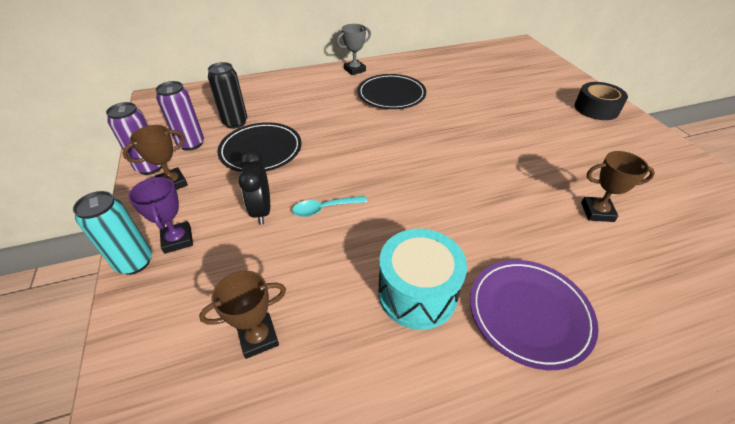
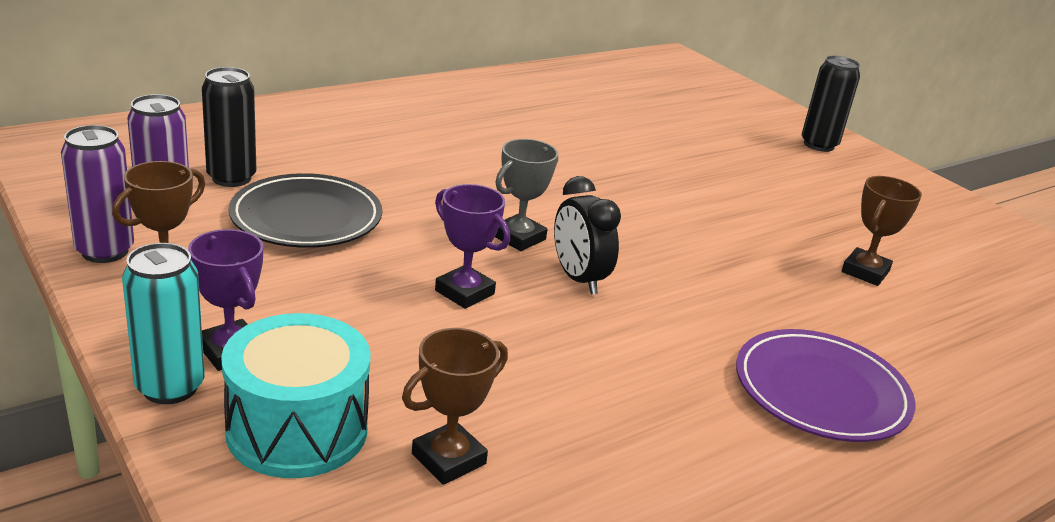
camera: 20 degrees left, 15 degrees down
black clock [239,150,270,225] -> black clock moved to [554,176,621,295]
turquoise spoon [292,196,367,217] -> purple trophy [435,184,510,309]
grey trophy [337,24,371,75] -> grey trophy moved to [495,139,558,251]
black plate [358,74,426,109] -> none
turquoise drum [378,229,467,330] -> turquoise drum moved to [221,313,371,478]
black tape [574,82,628,120] -> black can [802,56,860,152]
brown trophy [581,151,655,222] -> brown trophy turned 45 degrees counterclockwise [842,176,922,286]

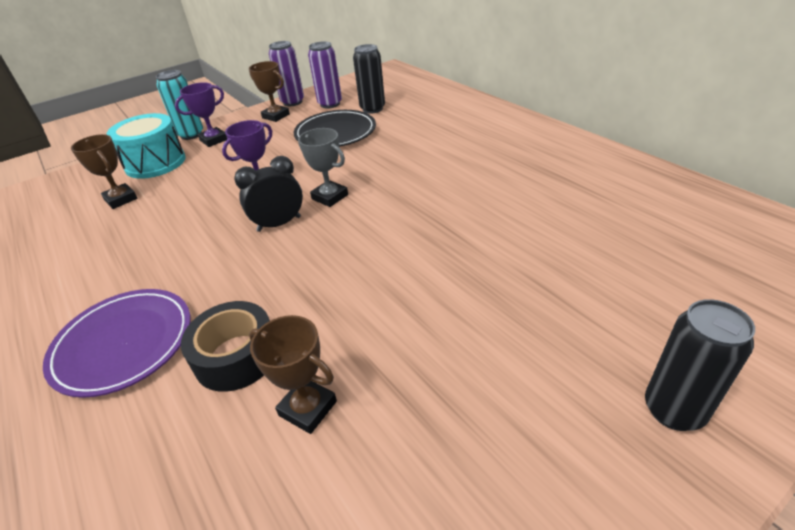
camera: 95 degrees right, 10 degrees up
none -> black tape [181,301,270,392]

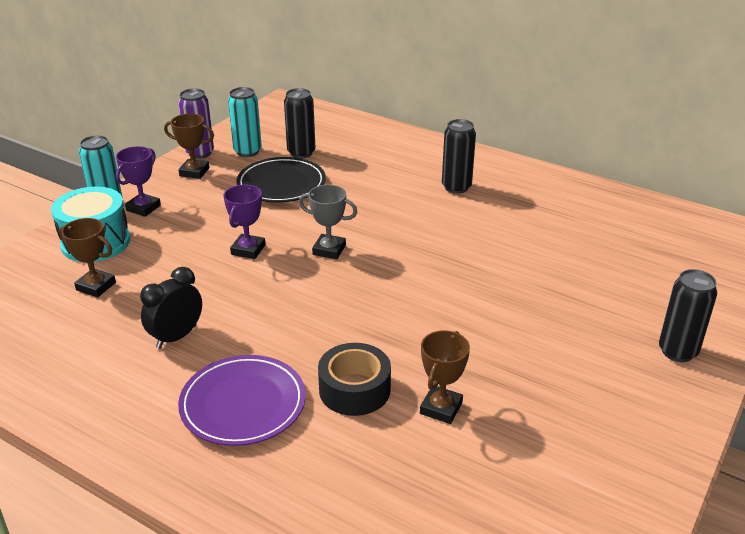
camera: 25 degrees left, 5 degrees down
black clock [234,156,303,232] -> black clock moved to [140,267,202,349]
brown trophy [249,315,337,434] -> brown trophy turned 75 degrees counterclockwise [420,330,470,424]
purple can [308,41,342,109] -> turquoise can [228,87,262,157]
none -> black can [442,119,476,194]

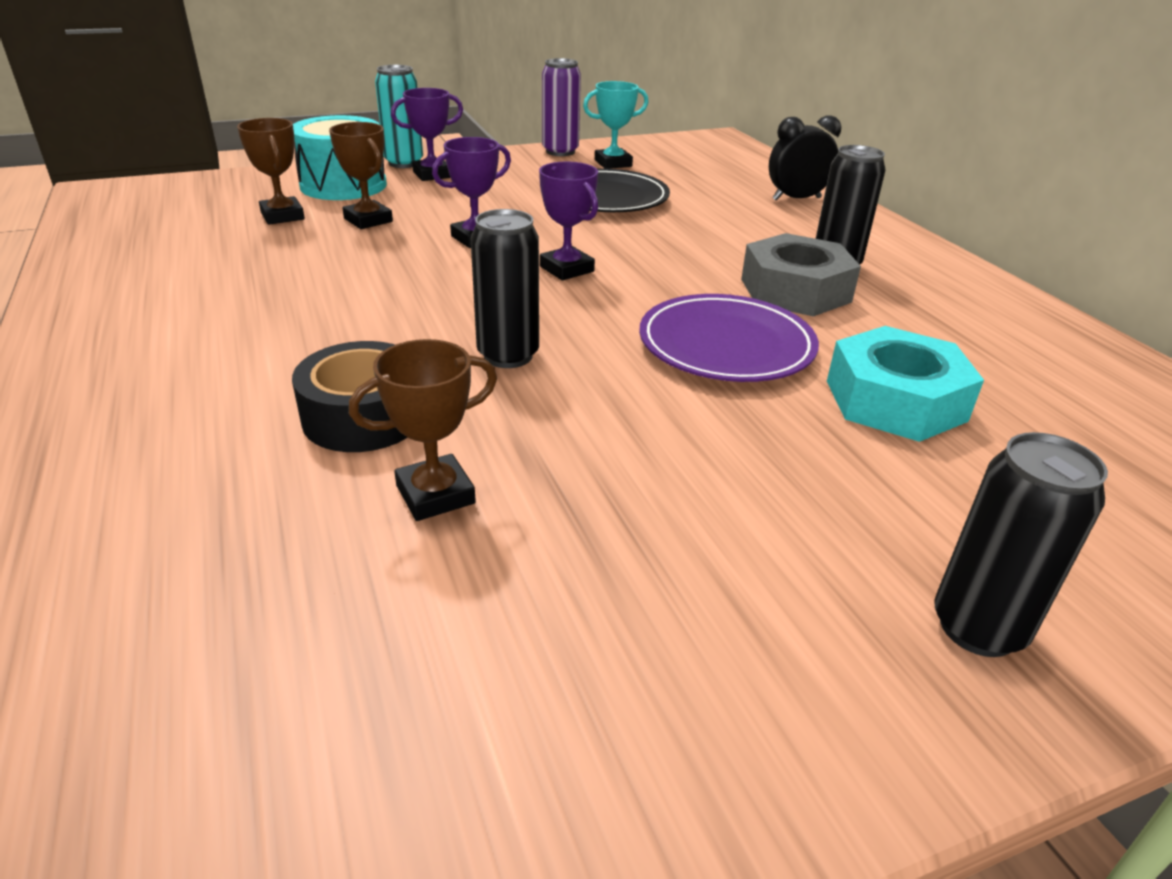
camera: 35 degrees right, 0 degrees up
black clock [140,267,202,349] -> black clock moved to [769,115,841,201]
brown trophy [164,114,214,179] -> brown trophy moved to [329,122,393,229]
purple plate [178,355,306,446] -> purple plate moved to [639,294,819,382]
turquoise can [228,87,262,157] -> turquoise trophy [583,81,649,169]
black can [284,88,315,158] -> black can moved to [471,209,539,368]
grey trophy [299,185,357,259] -> purple trophy [539,162,598,280]
none -> grey nut [741,233,861,316]
none -> turquoise nut [827,326,984,442]

